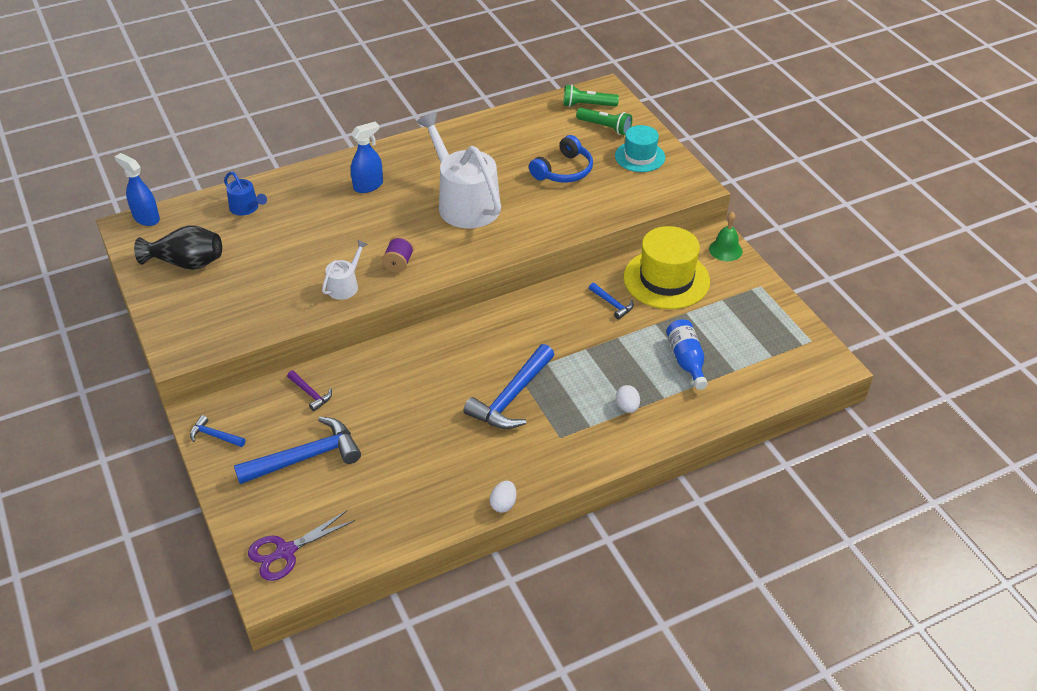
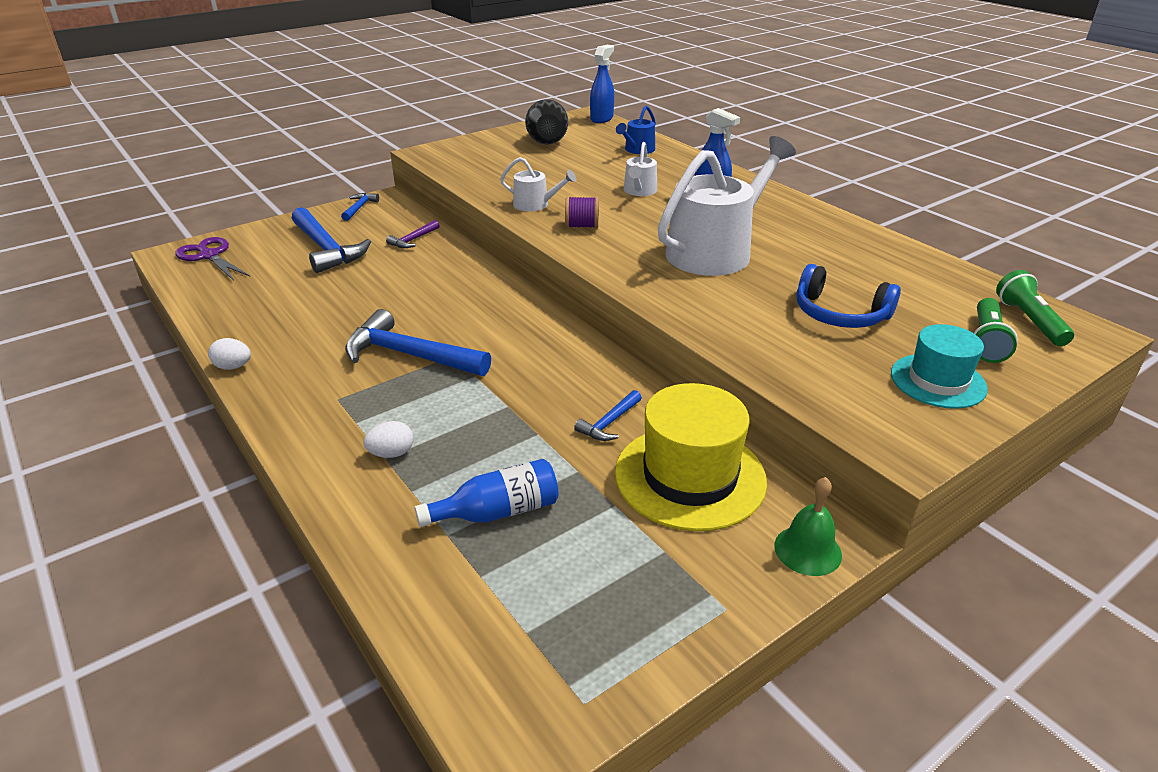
camera: 80 degrees right, 10 degrees down
none -> white watering can [624,142,657,196]

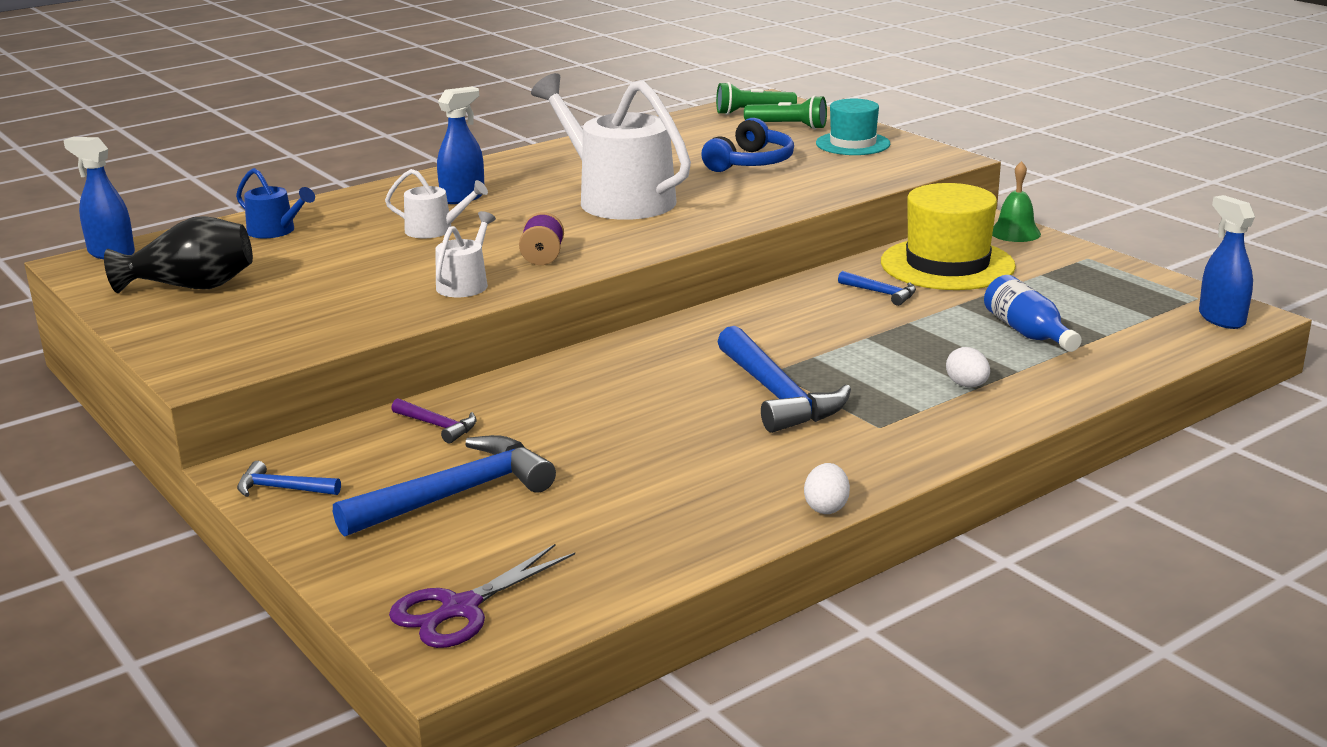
camera: 90 degrees left, 10 degrees down
blue hammer [345,309,491,376] -> blue hammer turned 45 degrees counterclockwise [717,326,851,433]
none -> blue spray bottle [1199,195,1255,329]

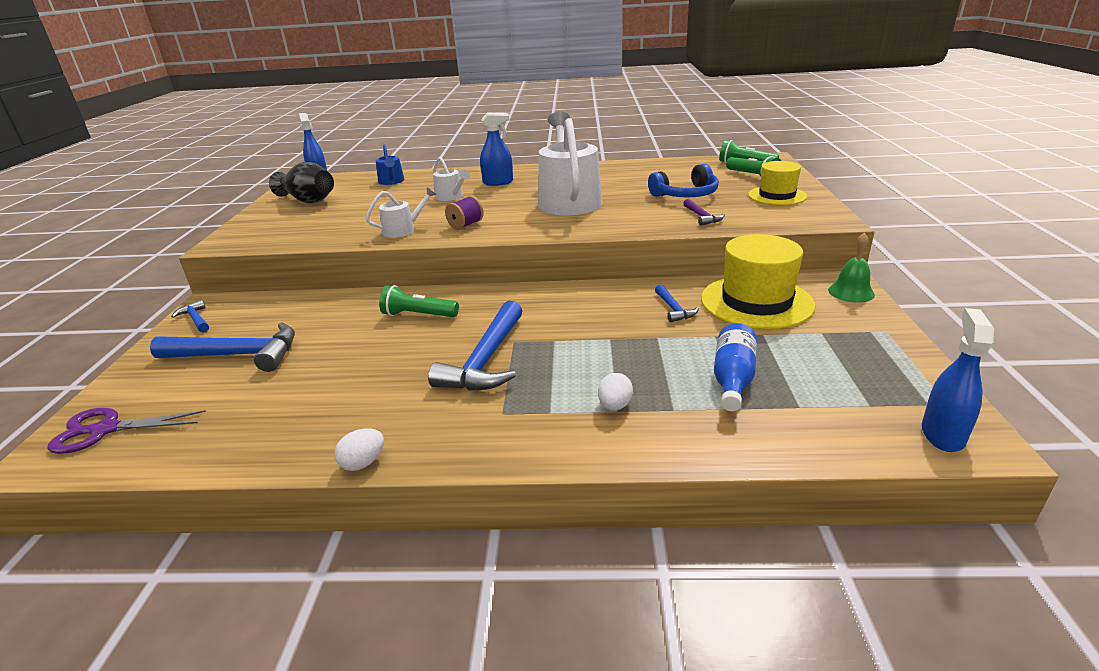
camera: 40 degrees right, 5 degrees up
purple hammer [391,398,477,443] -> purple hammer moved to [683,199,725,226]
turquoise hat [816,99,890,155] -> yellow hat [748,161,807,205]
none -> green flashlight [379,285,459,317]

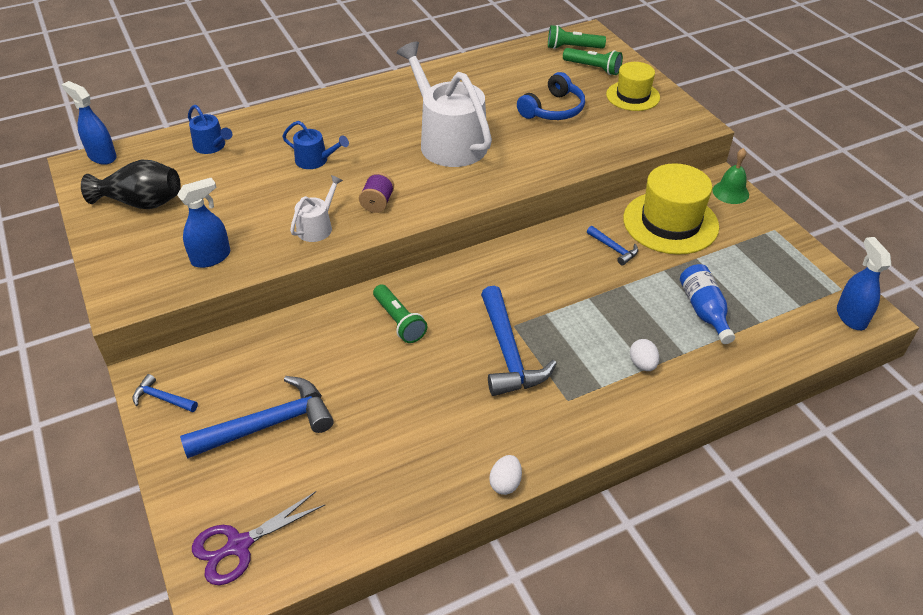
camera: 30 degrees left, 15 degrees up
green flashlight [379,285,459,317] -> green flashlight turned 105 degrees counterclockwise [373,284,427,343]
white watering can [433,157,470,201] -> blue watering can [282,121,349,169]
blue spray bottle [480,112,513,186] -> blue spray bottle moved to [177,178,230,268]
purple hammer [683,199,725,226] -> none

